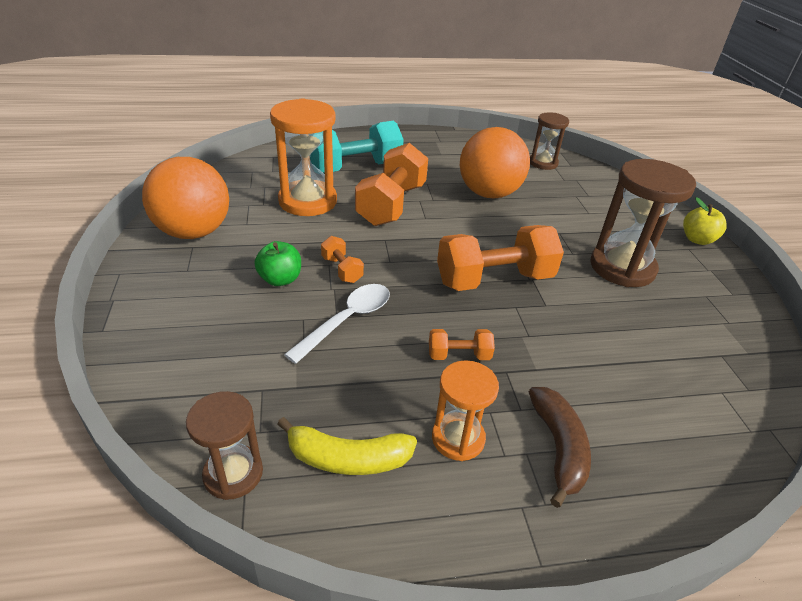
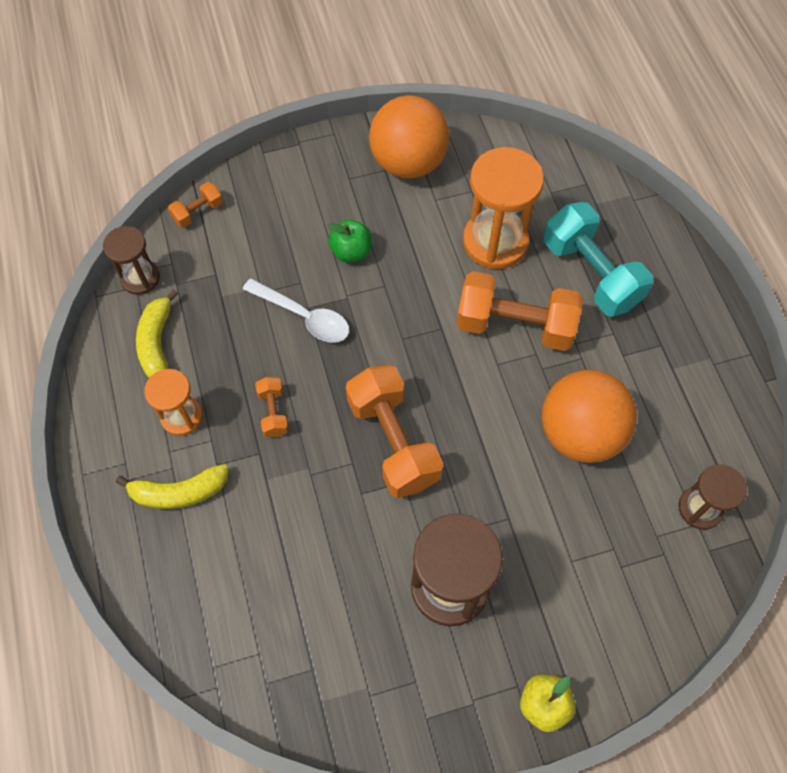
camera: 85 degrees right, 25 degrees up
orange dumbbell [321,236,364,283] -> orange dumbbell moved to [168,182,223,228]
brown banana [529,387,591,508] -> yellow banana [116,464,229,509]

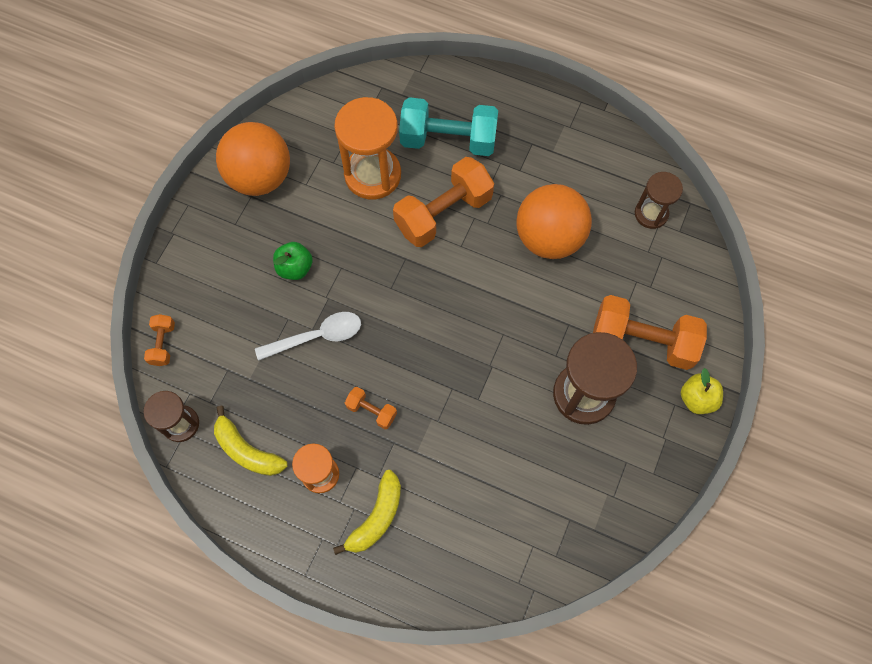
camera: 50 degrees left, 5 degrees up
orange dumbbell [346,365,443,498] -> orange dumbbell moved to [593,295,707,370]

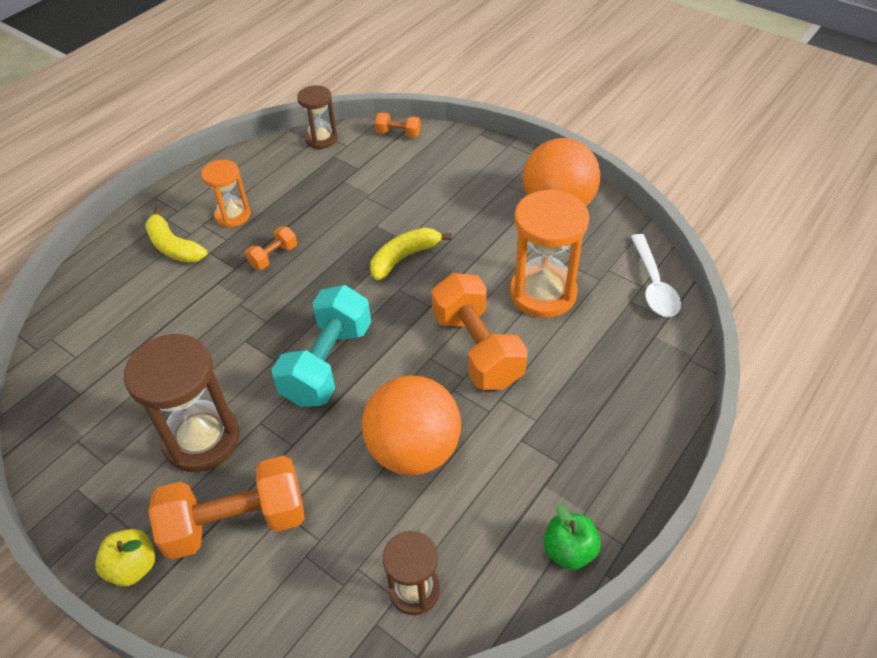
camera: 105 degrees right, 20 degrees down
yellow banana [214,406,288,476] -> yellow banana moved to [370,228,452,280]
white spoon [255,312,361,361] -> white spoon moved to [631,234,681,317]
green apple [273,242,313,280] -> green apple moved to [543,504,601,570]
turquoise dumbbell [399,97,498,156] -> turquoise dumbbell moved to [272,285,371,407]
orange dumbbell [593,295,707,370] -> orange dumbbell turned 45 degrees clockwise [148,456,305,560]

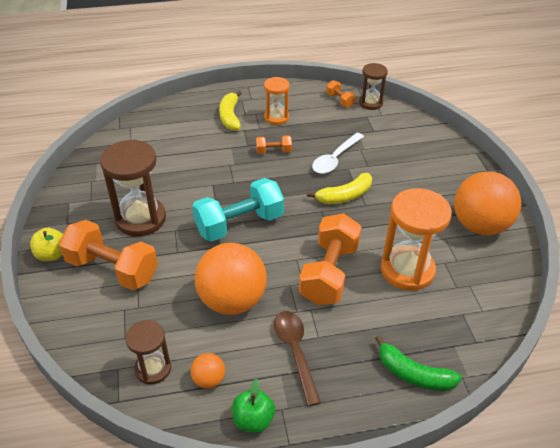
camera: 40 degrees right, 5 degrees down
yellow banana [370,228,452,280] -> yellow banana turned 150 degrees clockwise [307,173,372,204]
orange dumbbell [375,112,421,138] -> orange dumbbell moved to [326,80,355,108]
white spoon [631,234,681,317] -> white spoon moved to [312,133,364,174]
none -> orange ball [191,353,225,389]
none -> brown spoon [274,311,321,406]
none -> green banana [375,335,462,391]

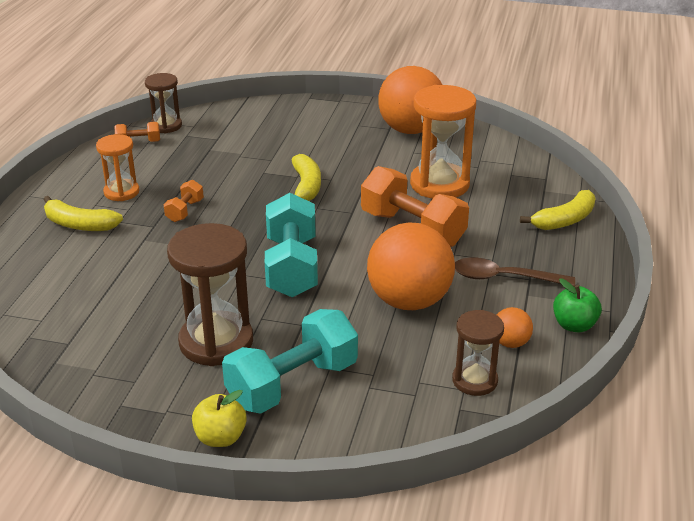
camera: 65 degrees left, 10 degrees down
orange dumbbell [59,220,158,290] -> turquoise dumbbell [222,309,358,414]
white spoon [312,133,364,174] -> none
green banana [375,335,462,391] -> yellow banana [520,190,596,230]

